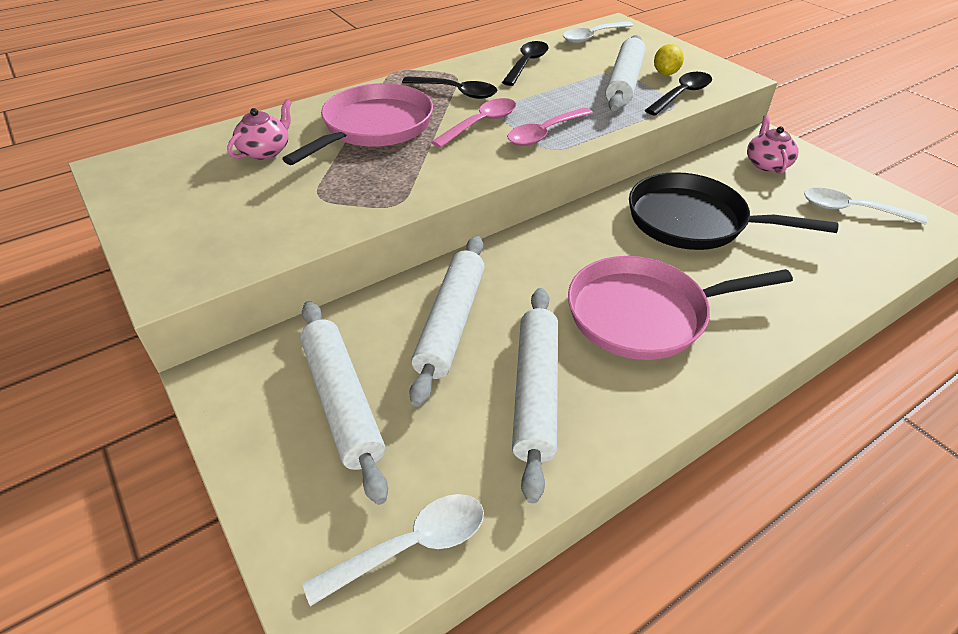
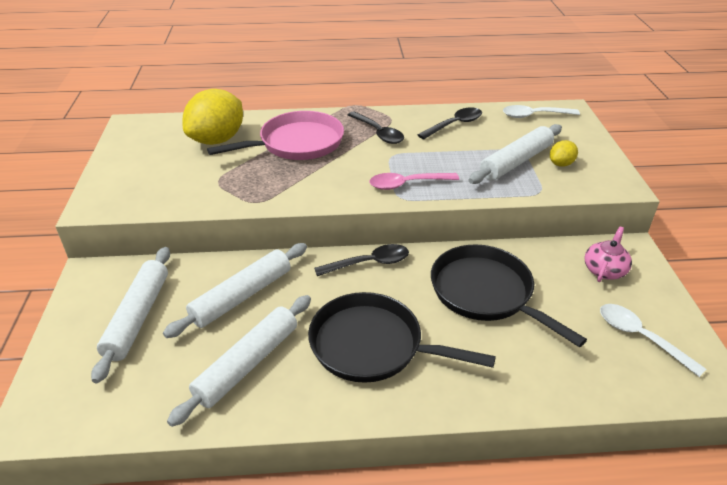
camera: 30 degrees right, 5 degrees down
pink teapot [227,99,292,160] -> yellow lemon [182,89,243,145]
white spoon [303,494,484,606] -> none
pink spoon [431,98,516,148] -> none
pink pan [568,256,793,360] -> black pan [308,292,496,383]
black spoon [645,72,712,115] -> black spoon moved to [314,244,409,276]

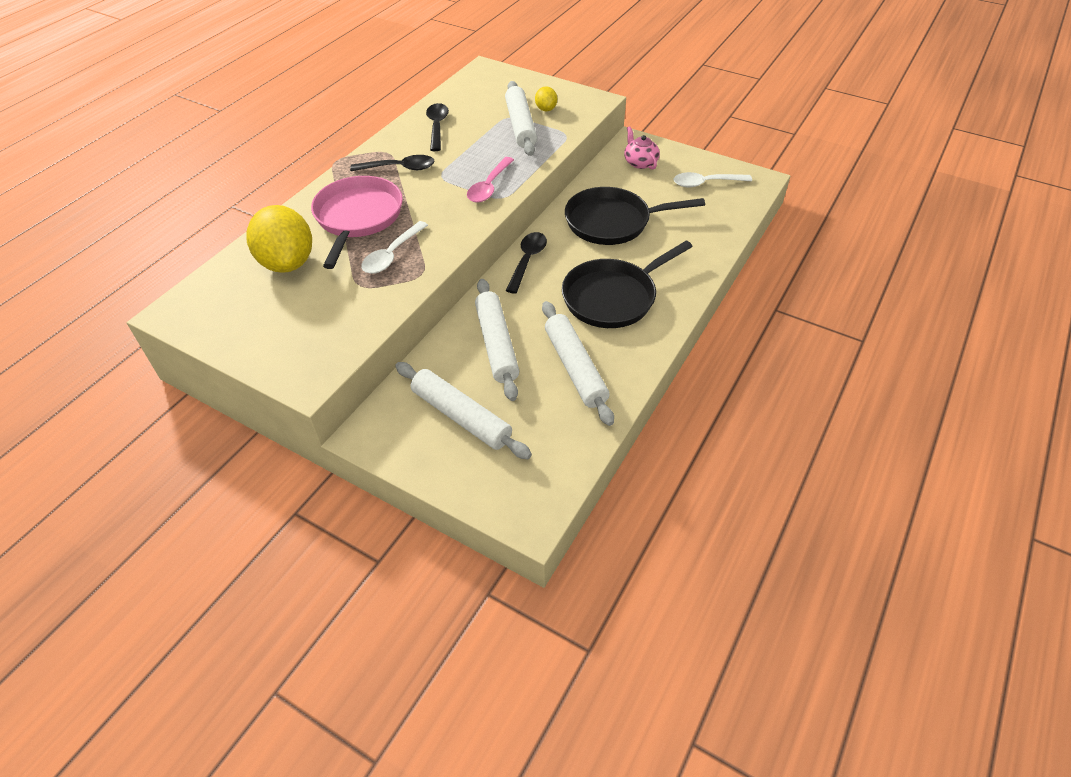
camera: 55 degrees left, 10 degrees up
white spoon [503,105,580,118] -> white spoon moved to [361,221,428,274]

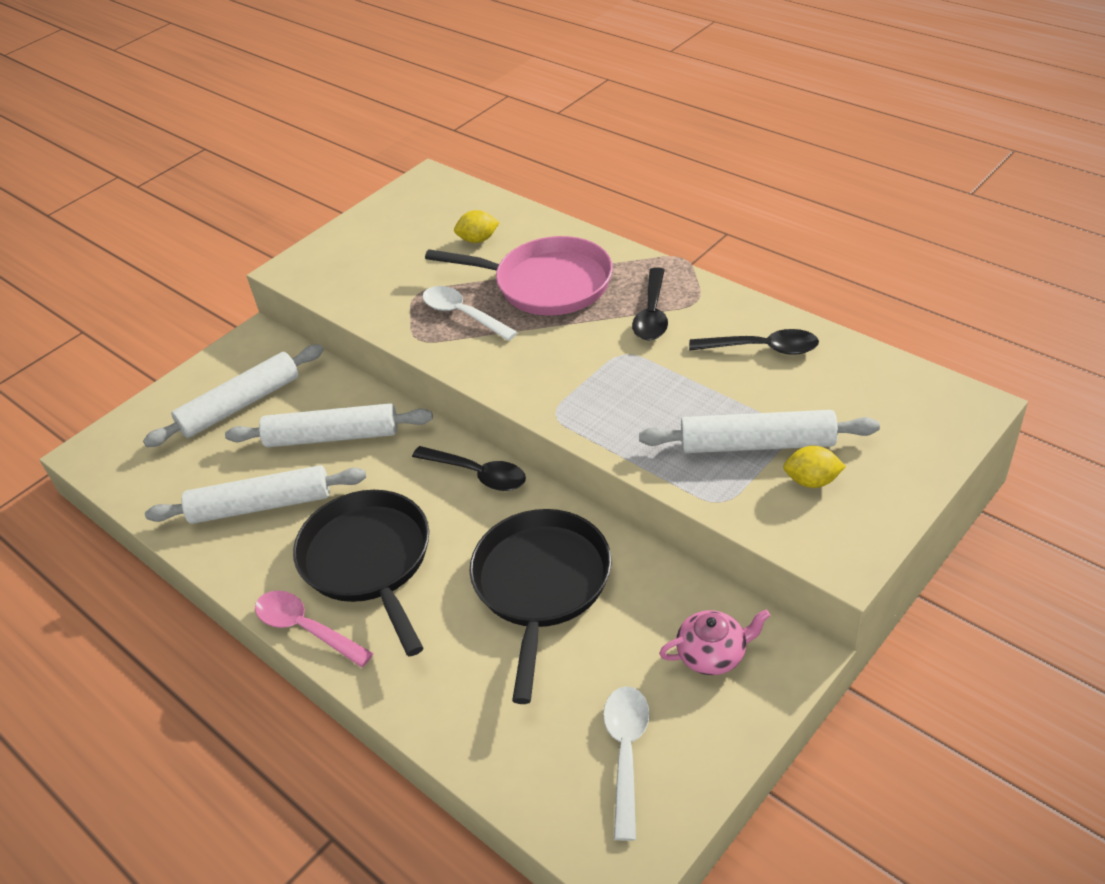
camera: 105 degrees right, 5 degrees down
yellow lemon [247,205,312,273] -> yellow lemon [454,210,500,243], size x0.46
pink spoon [467,157,514,203] -> pink spoon moved to [255,590,374,668]

